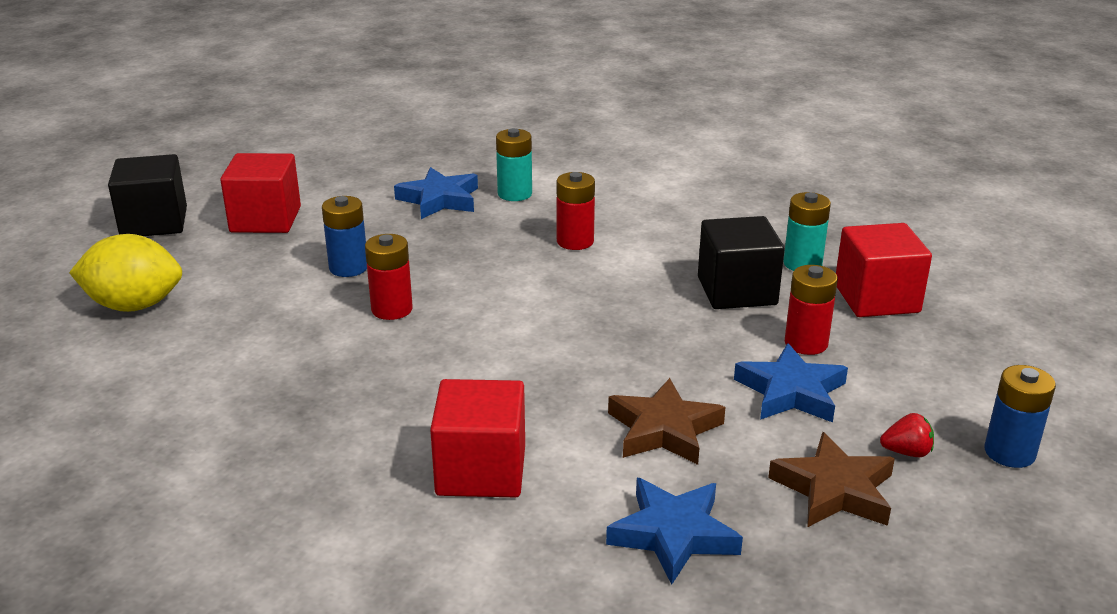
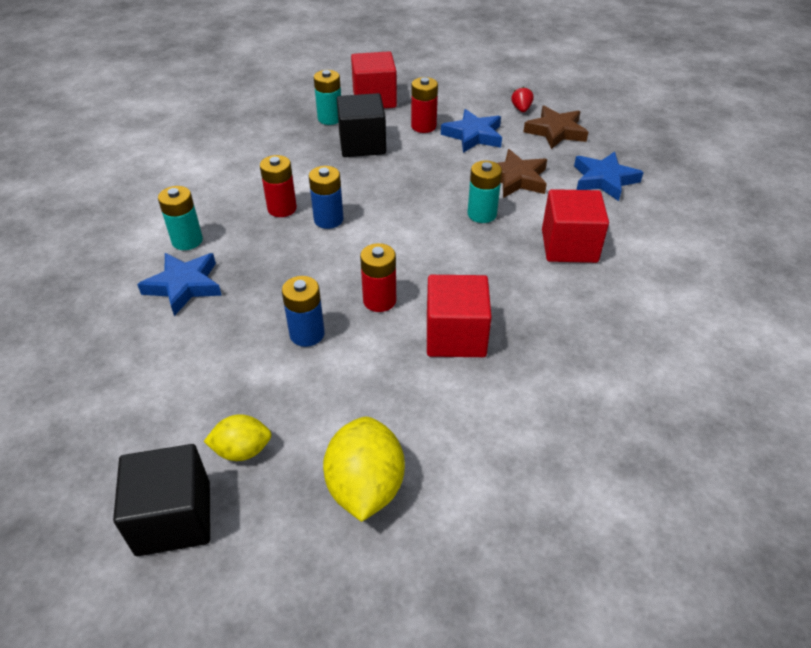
camera: 90 degrees left, 15 degrees up
red cube [220,153,301,233] -> red cube moved to [427,275,492,357]
blue battery [984,365,1056,468] -> blue battery moved to [309,166,344,229]
none -> yellow lemon [204,414,272,461]
none -> turquoise battery [467,160,502,223]

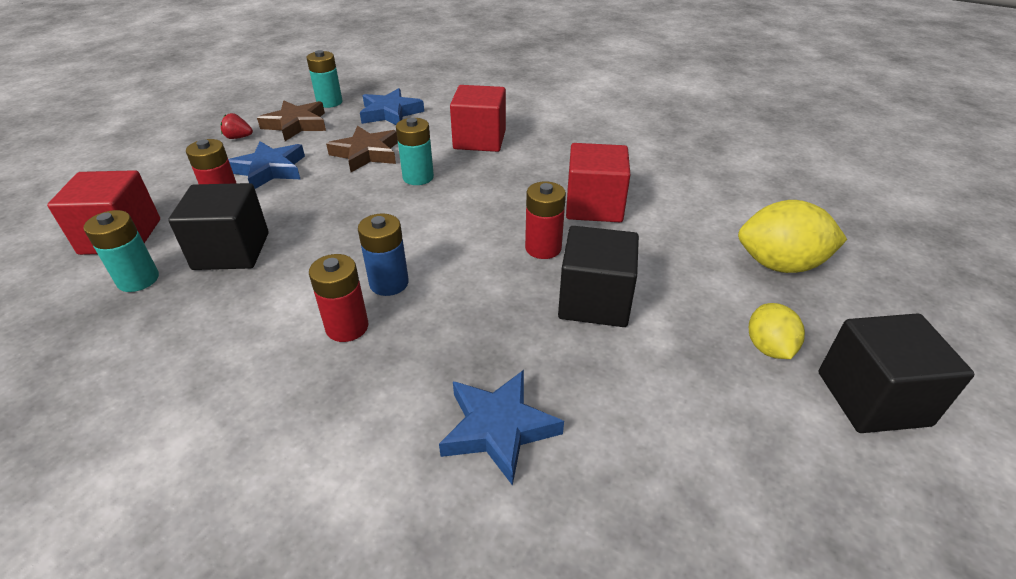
camera: 85 degrees left, 5 degrees down
turquoise battery [158,186,203,250] -> turquoise battery moved to [306,50,343,108]
blue battery [282,276,325,347] -> black cube [558,226,639,327]

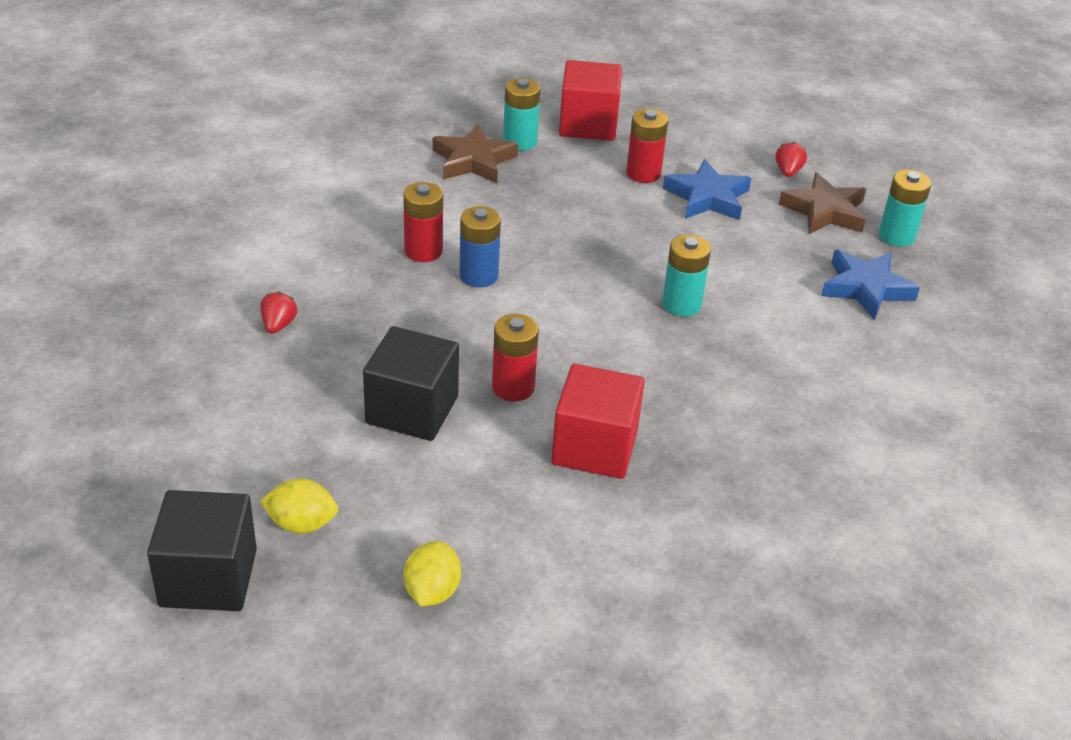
camera: 95 degrees right, 0 degrees up
black cube [168,183,269,270] -> none
brown star [326,126,398,172] -> brown star moved to [433,124,518,183]
blue star [439,370,564,486] -> red strawberry [260,291,297,334]
red cube [450,85,506,152] -> none
yellow lemon [738,200,847,273] -> yellow lemon [404,541,461,606], size x0.60

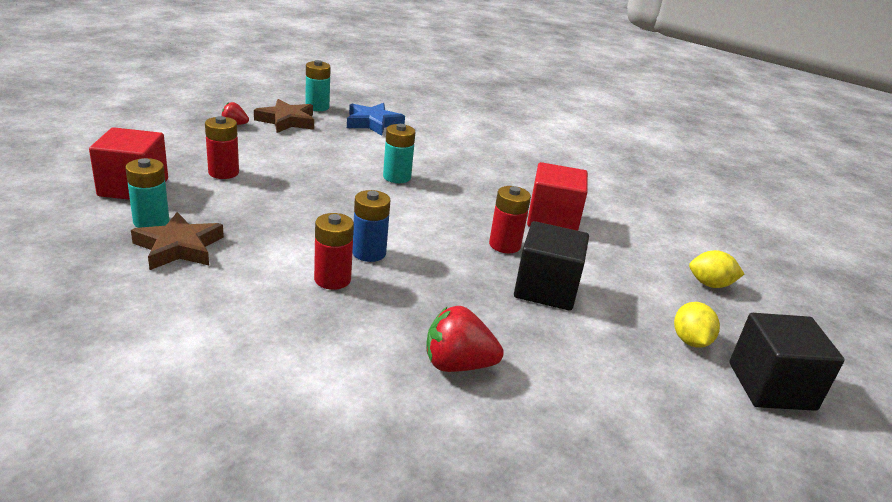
camera: 95 degrees left, 10 degrees down
red strawberry [260,291,297,334] -> red strawberry [427,306,504,372], size x1.77
blue star [663,159,751,220] -> none

